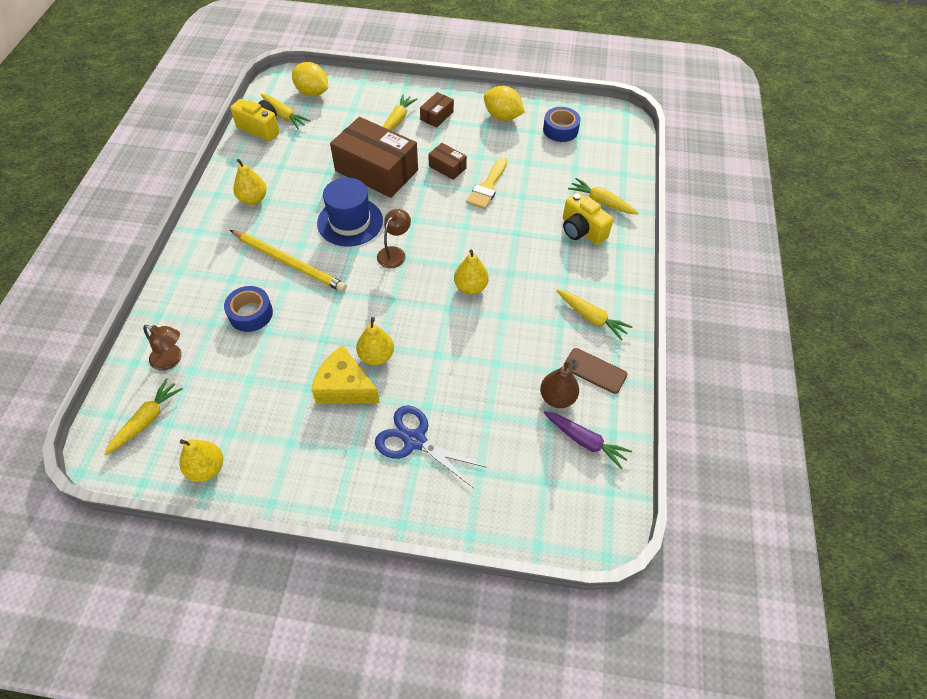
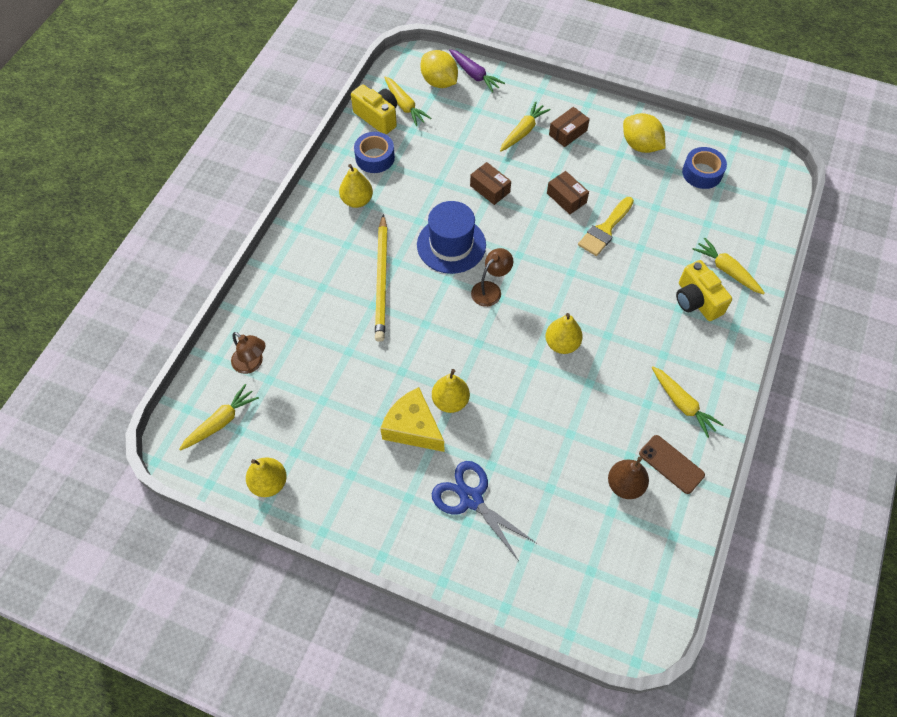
camera: 15 degrees right, 5 degrees up
blue tape [224,286,273,332] -> blue tape moved to [354,132,395,173]
yellow pencil [230,230,347,292] -> yellow pencil turned 45 degrees clockwise [375,214,388,342]
brown box [330,117,418,198] -> brown box [470,162,511,205], size x0.46
purple carrot [544,411,632,469] -> purple carrot moved to [449,49,505,93]

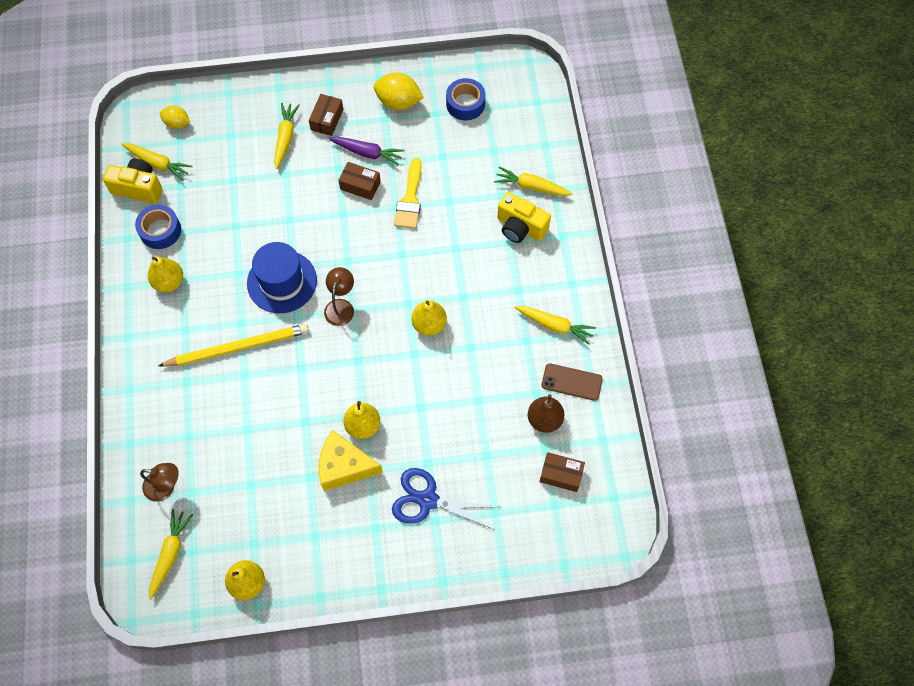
camera: 30 degrees left, 5 degrees up
yellow pencil [375,214,388,342] -> yellow pencil turned 75 degrees counterclockwise [158,324,309,367]
yellow lemon [421,50,458,88] -> yellow lemon [160,105,190,129], size x0.62
purple carrot [449,49,505,93] -> purple carrot moved to [328,137,405,166]
brown box [470,162,511,205] -> brown box moved to [539,452,585,492]

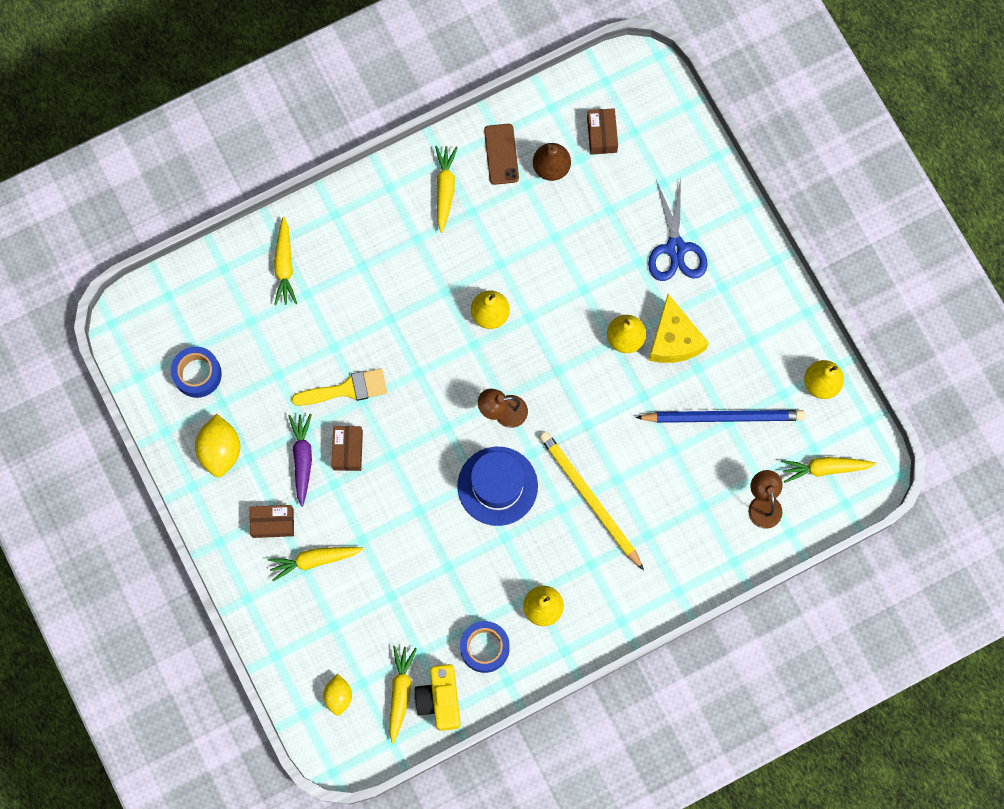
camera: 110 degrees left, 10 degrees up
yellow camera [497,192,551,243] -> none
none -> blue pencil [635,410,805,423]

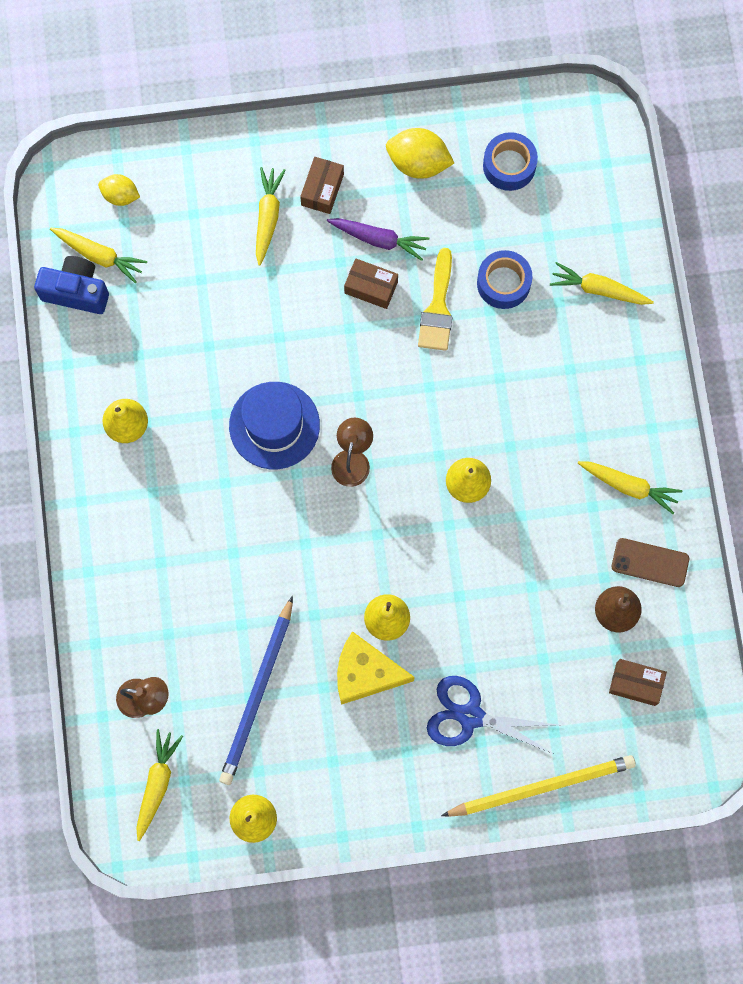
camera: 110 degrees right, 0 degrees up
yellow camera [414,664,461,731] -> blue camera [34,256,109,314]
blue tape [460,621,510,673] -> blue tape moved to [477,250,532,309]
yellow pencil [539,431,644,570] -> yellow pencil moved to [441,755,636,817]

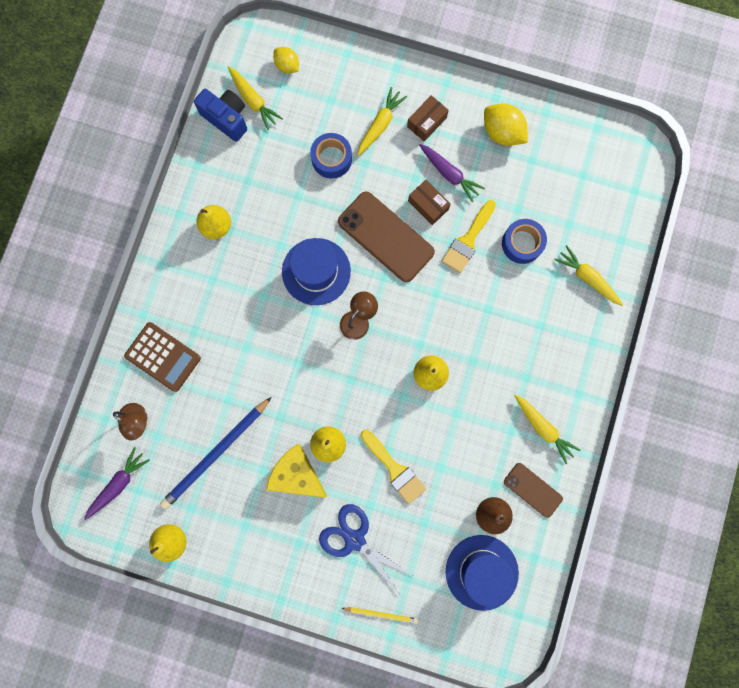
camera: 25 degrees right, 5 degrees up
yellow carrot [136,729,183,841] -> purple carrot [84,447,150,520]
yellow pencil [441,755,636,817] -> yellow pencil [342,607,418,623], size x0.49
blue tape [483,132,538,191] -> blue tape moved to [310,133,352,179]
brown box [609,659,667,706] -> blue hat [446,535,519,611]
none -> brown calculator [124,322,201,392]
none -> brown phone [338,191,435,282]
none -> yellow brush [361,430,426,504]

